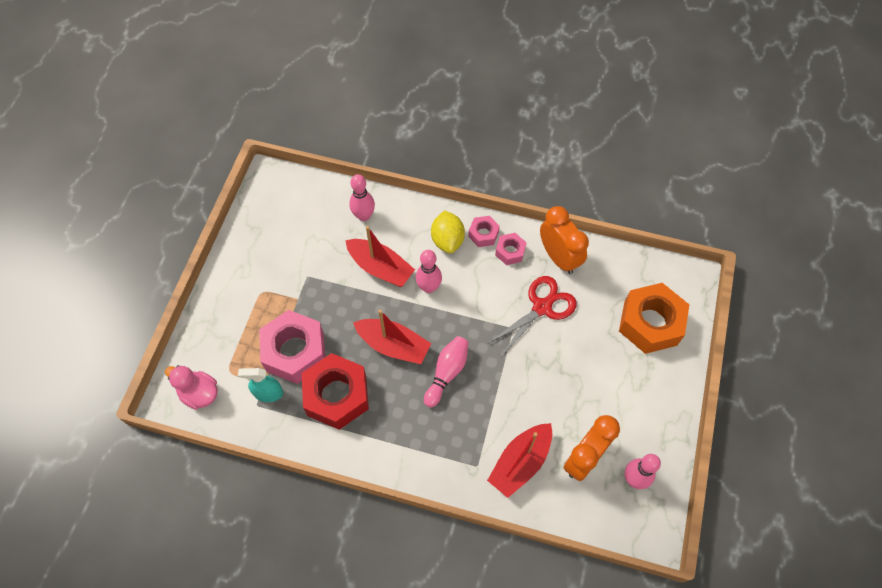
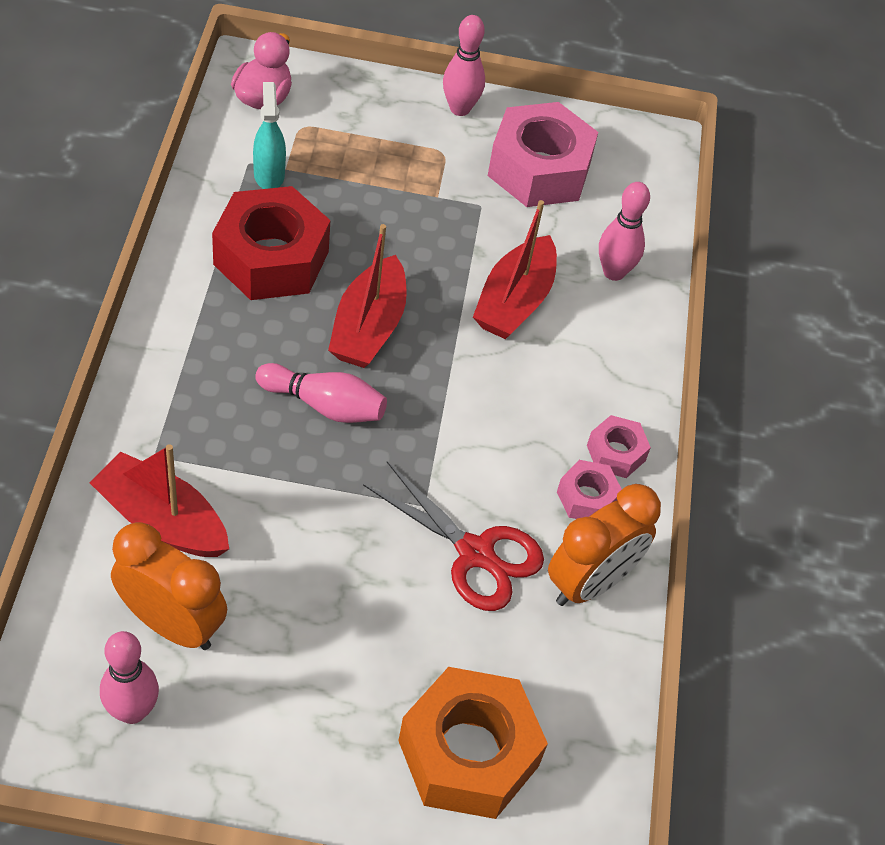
camera: 75 degrees right, 10 degrees down
pink nut [259,310,325,384] -> pink nut moved to [488,102,598,207]
pink bowling pin [416,250,442,293] -> pink bowling pin moved to [443,15,485,116]
yellow lemon [431,210,465,254] -> none

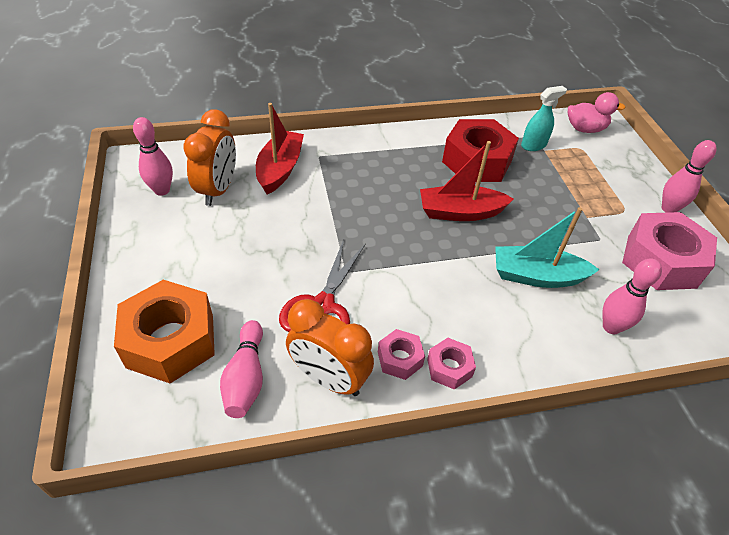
camera: 75 degrees right, 5 degrees down
pink bowling pin [255,363,387,423] -> pink bowling pin moved to [220,320,263,418]
red boat [473,200,557,339] -> turquoise boat [495,207,600,288]

